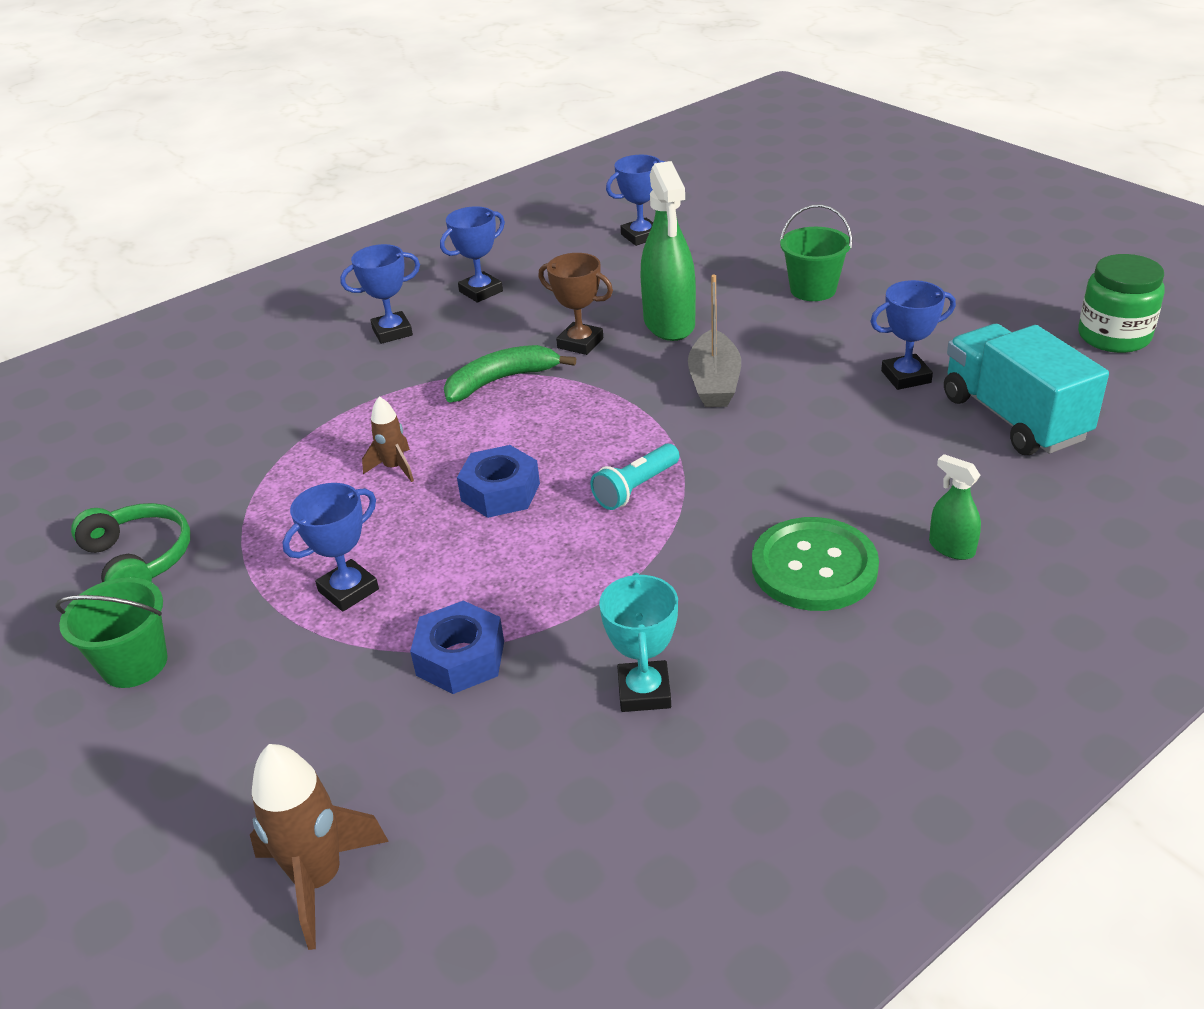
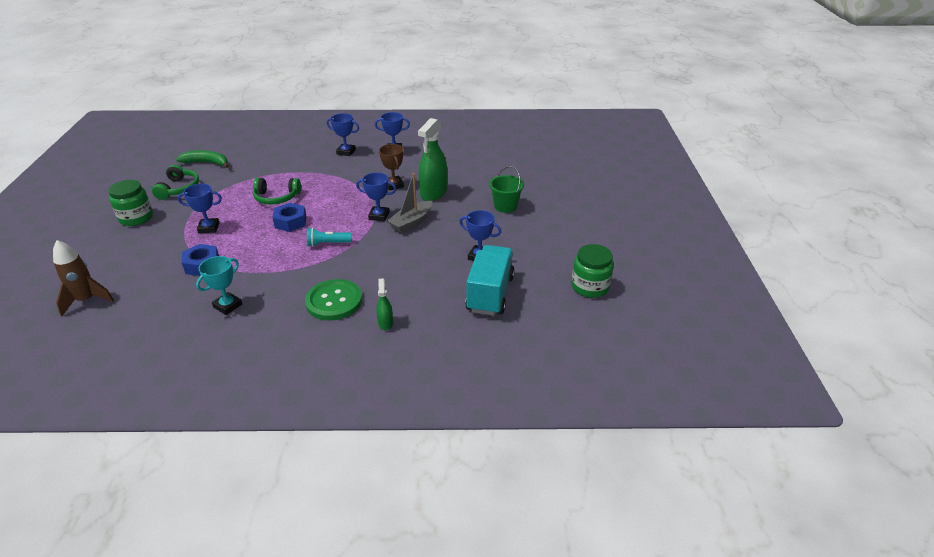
camera: 35 degrees right, 0 degrees up
green bucket [55,577,168,688] -> green jar [108,180,153,226]
brown rocket [362,396,414,482] -> green headphones [253,178,301,205]
green banana [444,345,576,403] -> green banana moved to [176,150,229,168]
blue trophy [606,155,665,246] -> blue trophy moved to [356,173,396,221]

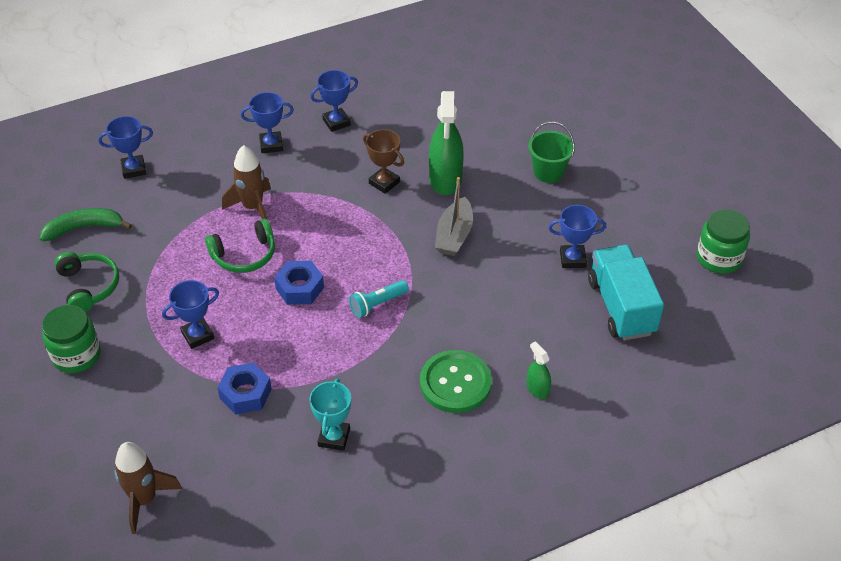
camera: 25 degrees left, 10 degrees up
blue trophy [356,173,396,221] -> blue trophy moved to [98,116,153,179]
none -> brown rocket [222,145,271,219]

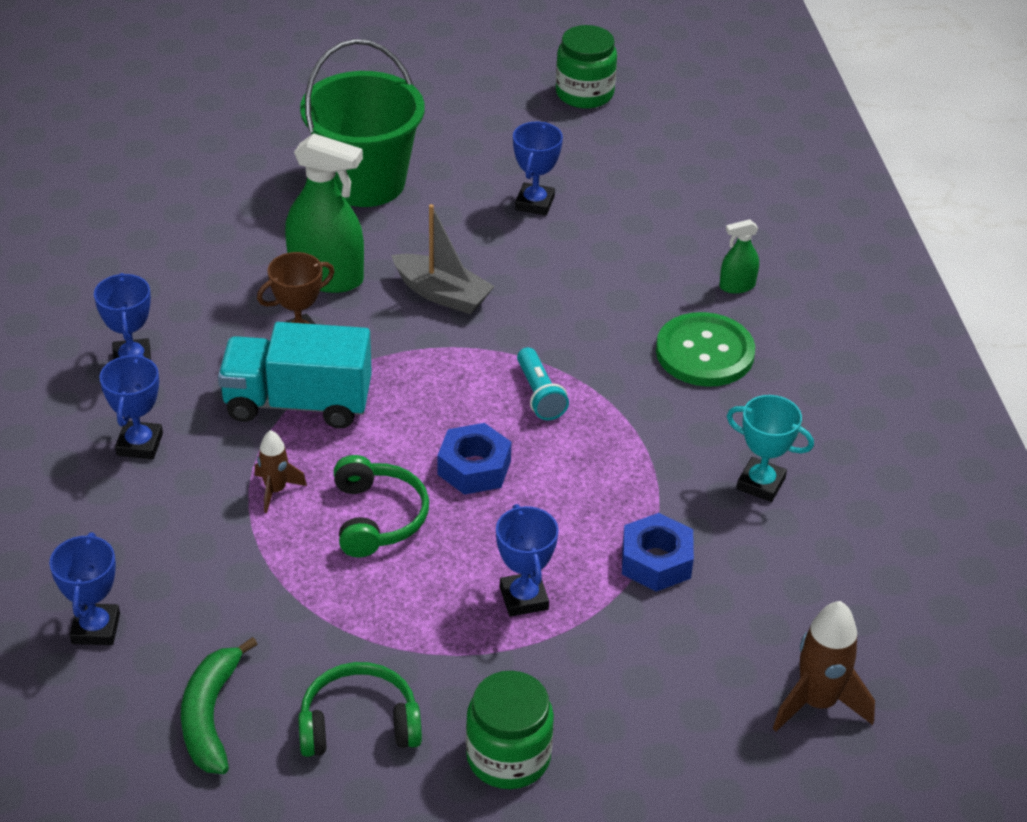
camera: 75 degrees left, 5 degrees down
brown rocket [222,145,271,219] -> brown rocket [255,430,307,513], size x0.60
green bucket [528,121,575,183] -> green bucket [300,39,425,207], size x1.80
turquoise truck [588,245,664,340] -> turquoise truck moved to [218,322,372,429]

